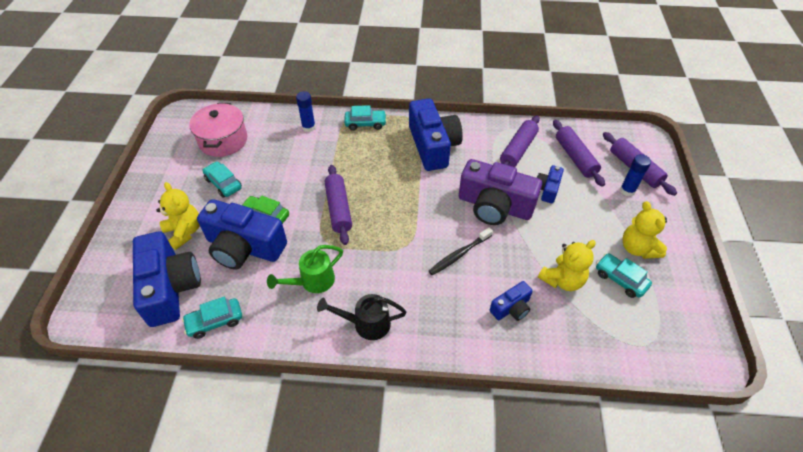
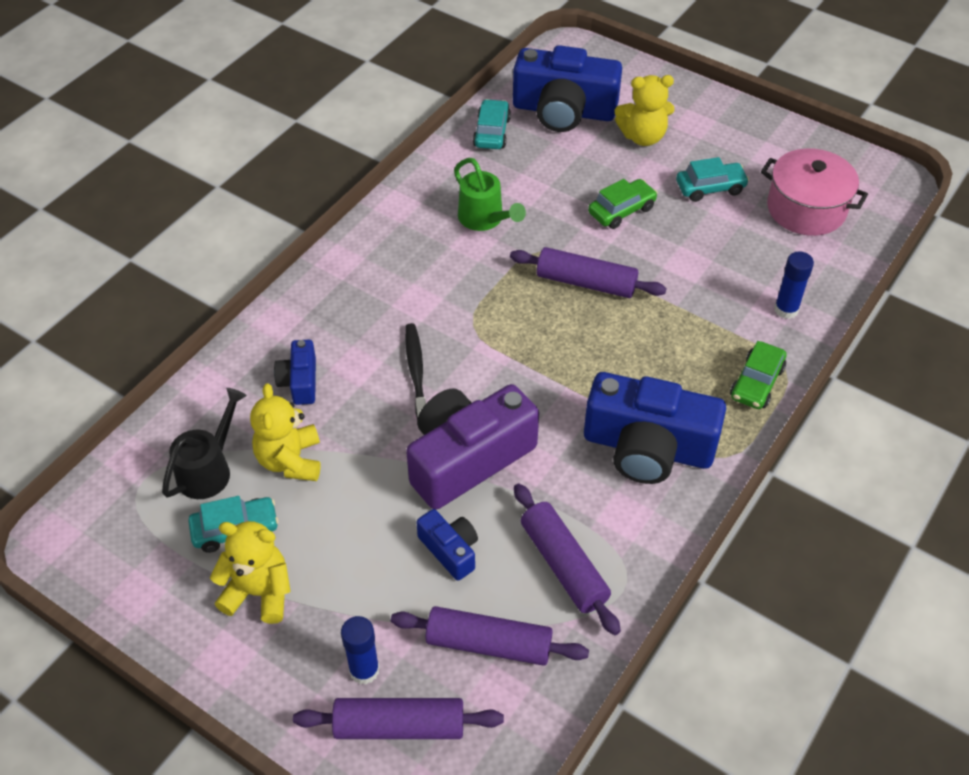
camera: 120 degrees right, 0 degrees up
blue camera [197,199,287,270] -> none
green watering can [267,245,343,293] -> green watering can turned 150 degrees clockwise [454,158,526,231]
black watering can [317,294,407,340] -> black watering can moved to [162,388,247,499]
turquoise car [344,105,387,131] -> green car [730,341,786,409]

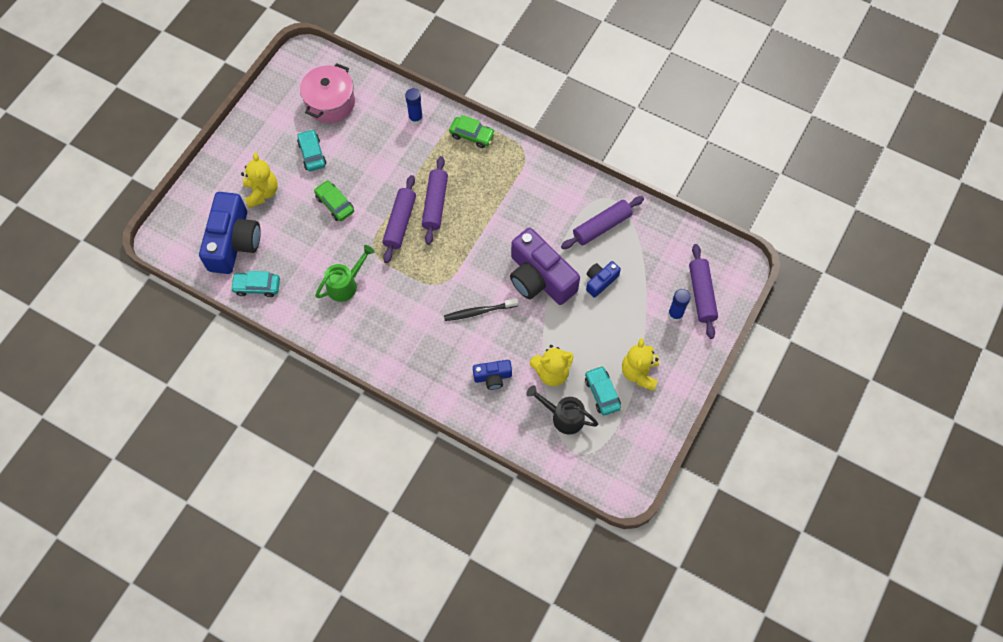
camera: 95 degrees left, 15 degrees up
purple rolling pin [391,606,589,666] -> purple rolling pin moved to [422,156,448,245]
blue camera [584,372,726,484] -> none

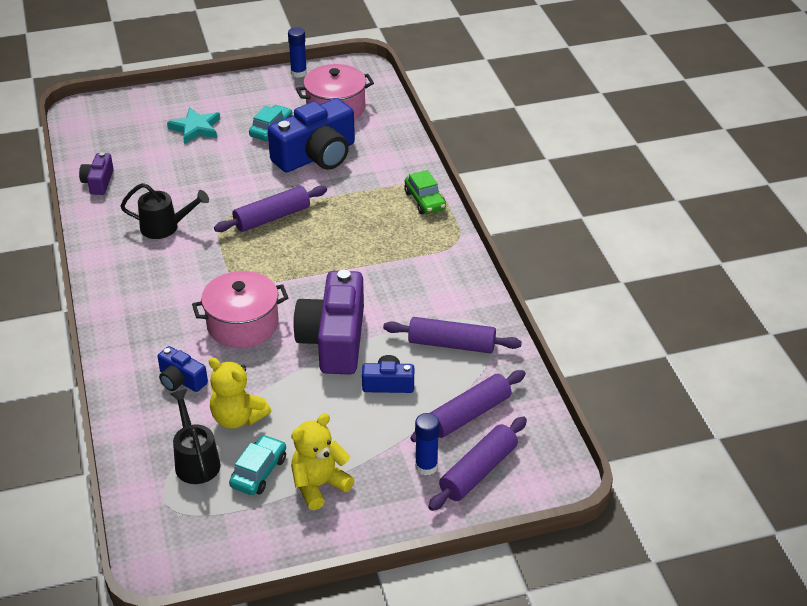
camera: 45 degrees right, 25 degrees down
blue camera [199,192,261,274] -> blue camera moved to [268,98,355,172]
turquoise car [230,271,280,297] -> purple camera [79,152,114,195]
yellow teddy bear [241,153,278,208] -> turquoise star [167,107,220,144]
green car [314,180,354,221] -> none
green watering can [315,245,374,302] -> black watering can [121,183,209,239]
blue glue stick [405,88,423,125] -> blue glue stick moved to [288,27,307,78]
purple rolling pin [422,156,448,245] -> purple rolling pin moved to [410,370,526,442]
black toothbrush [444,298,518,321] -> pink pot [192,271,288,348]

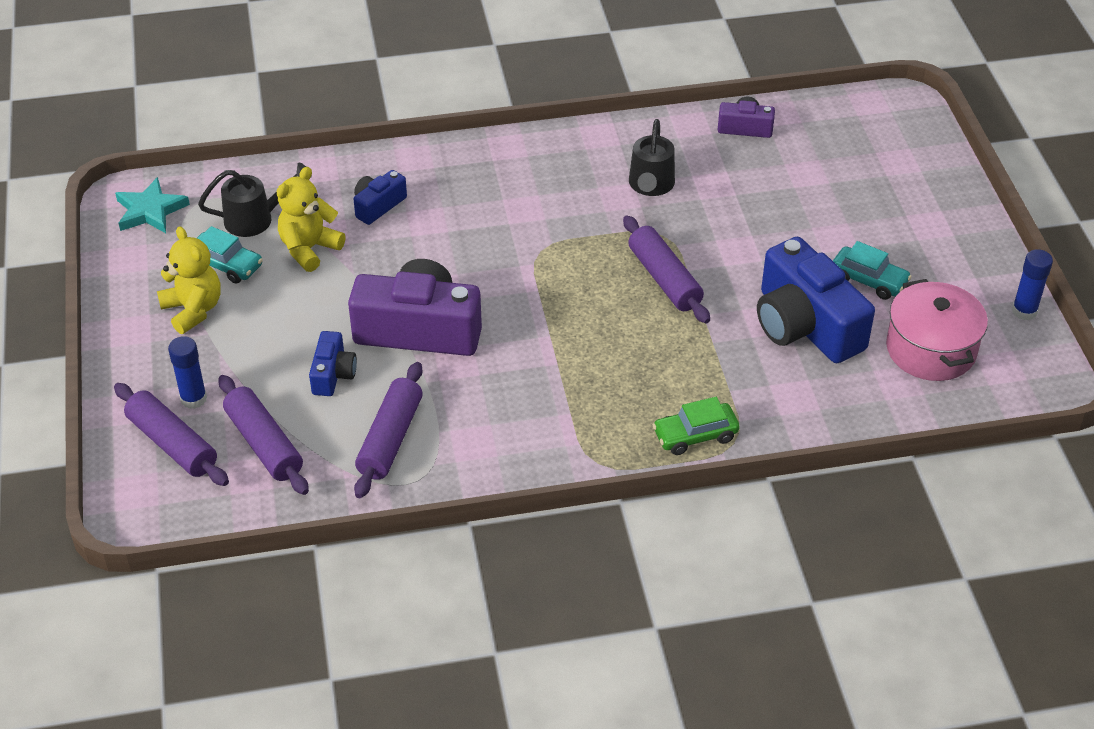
camera: 95 degrees right, 5 degrees up
turquoise star [167,107,220,144] -> turquoise star moved to [115,177,190,233]
pink pot [192,271,288,348] -> none

